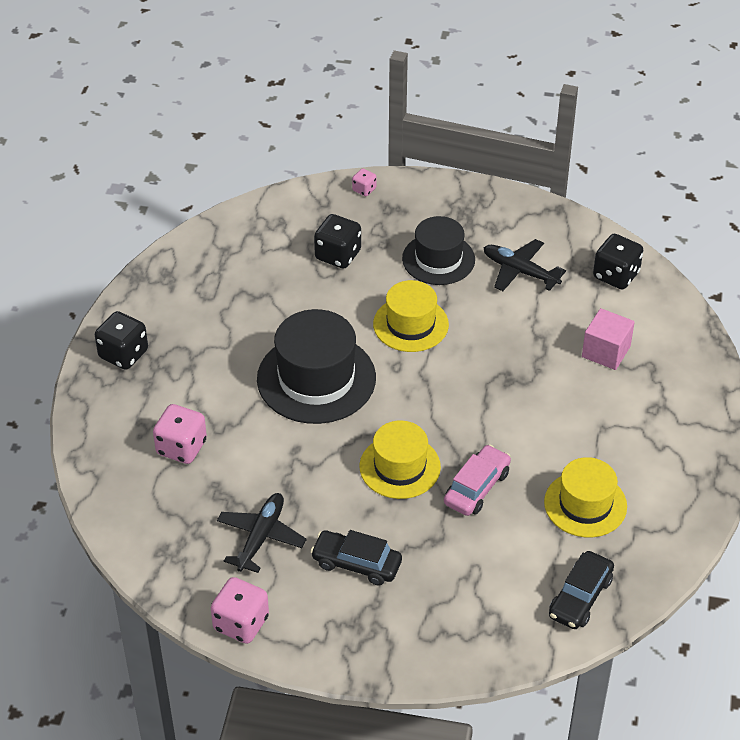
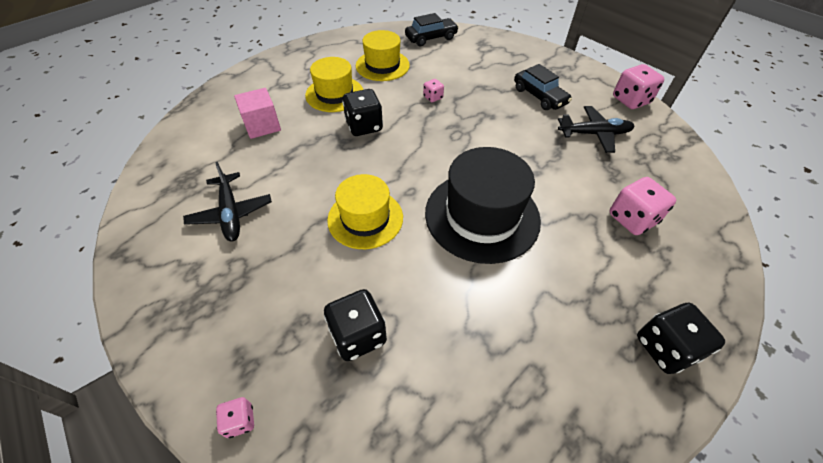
camera: 145 degrees left, 5 degrees up
black plane [217,493,307,573] -> black plane turned 150 degrees counterclockwise [558,106,635,153]
yellow hat [359,421,441,499] -> yellow hat moved to [305,57,363,112]
black hat [402,216,475,285] -> none
pink car [444,444,511,516] -> pink dice [423,79,444,102]
black dice [593,234,643,289] -> black dice moved to [342,89,383,136]

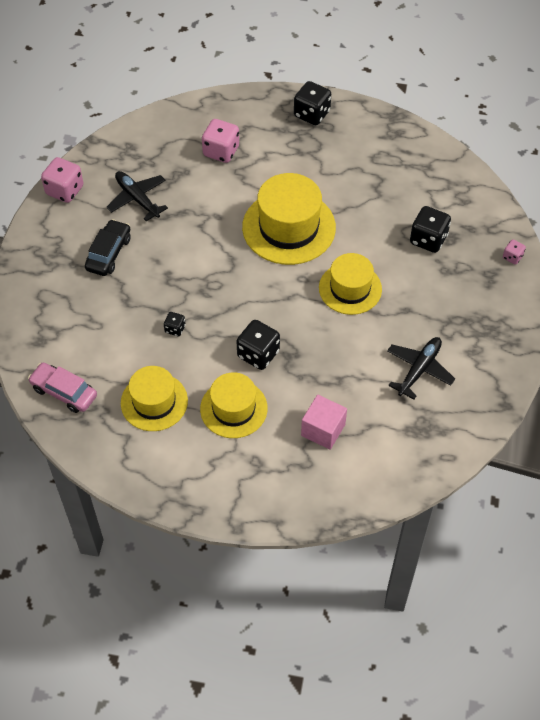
camera: 125 degrees left, 5 degrees up
black car [405,13,459,46] -> pink car [28,363,97,413]
pink dice [423,79,444,102] -> black dice [164,312,186,336]
black hat [425,147,541,264] -> yellow hat [242,173,336,265]

